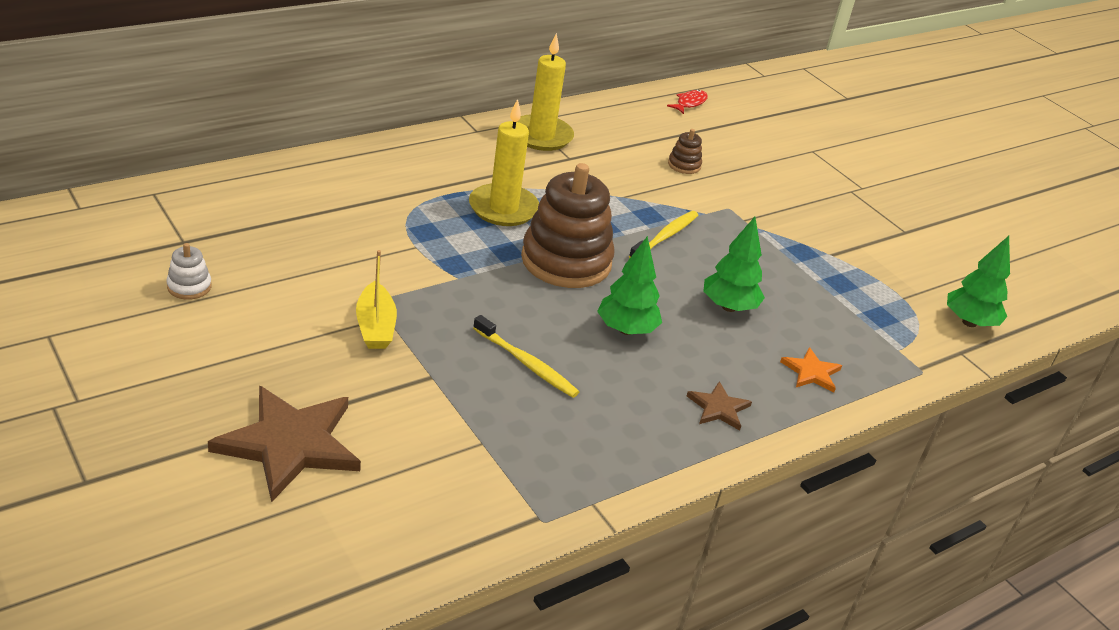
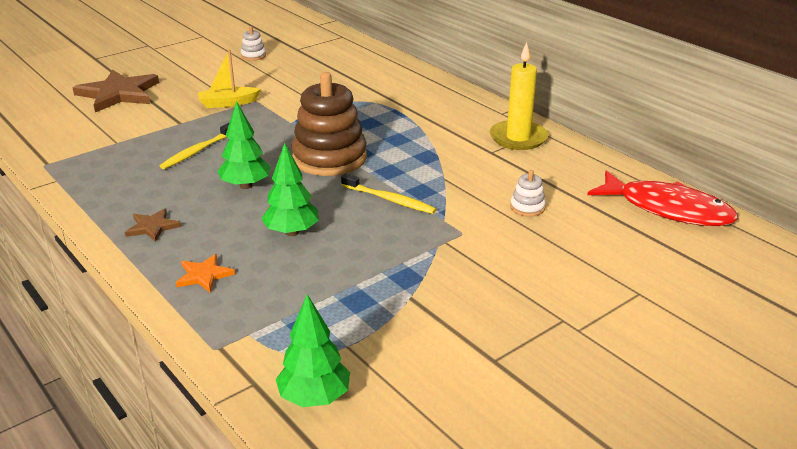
camera: 90 degrees right, 5 degrees down
yellow candle [469,99,539,226] -> none
red fish [667,90,708,114] -> red fish [587,170,738,226], size x2.29
brown stacking toy [668,129,702,174] -> white stacking toy [510,170,546,217]

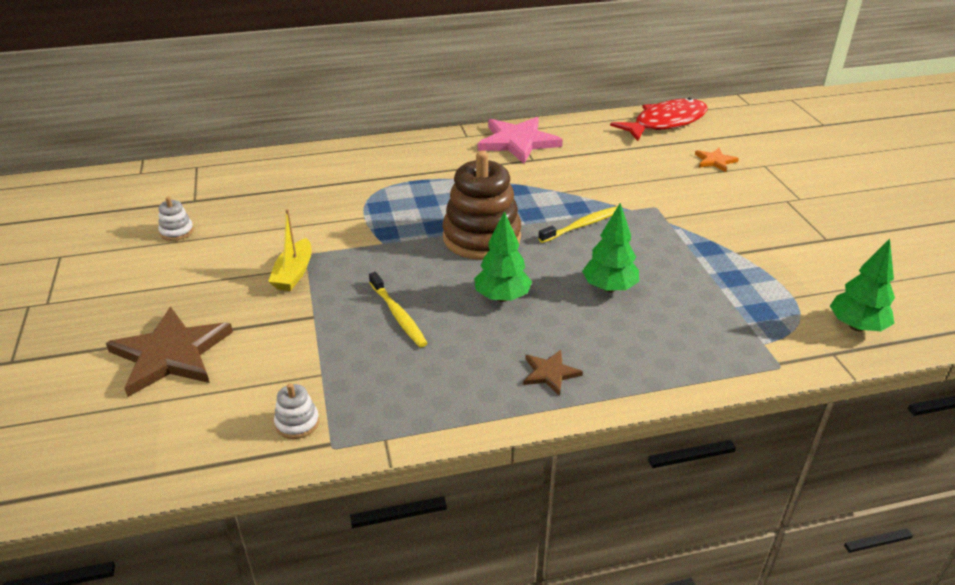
camera: 65 degrees left, 5 degrees up
orange star [176,254,235,293] -> orange star moved to [695,148,739,172]
yellow candle [490,42,548,150] -> pink star [477,117,563,164]
white stacking toy [510,170,546,217] -> white stacking toy moved to [274,383,319,439]

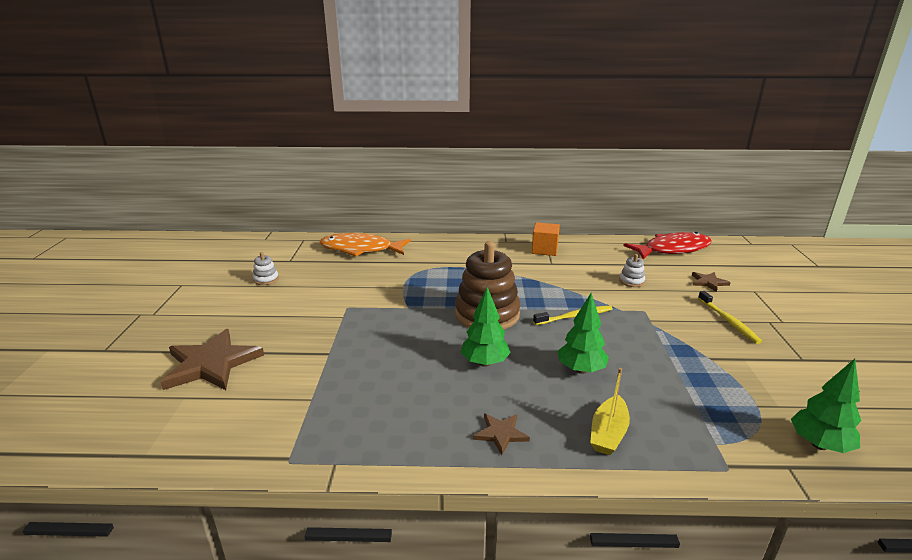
camera: 15 degrees right, 10 degrees down
yellow boat [268,209,311,291] -> yellow boat moved to [590,368,630,455]
white stacking toy [274,383,319,439] -> white stacking toy moved to [619,254,645,287]
yellow toothbrush [369,272,428,348] -> yellow toothbrush moved to [698,291,762,344]
pink star [477,117,563,164] -> orange cube [532,222,560,256]
orange star [695,148,739,172] -> brown star [692,272,731,292]
none -> orange fish [320,233,411,257]

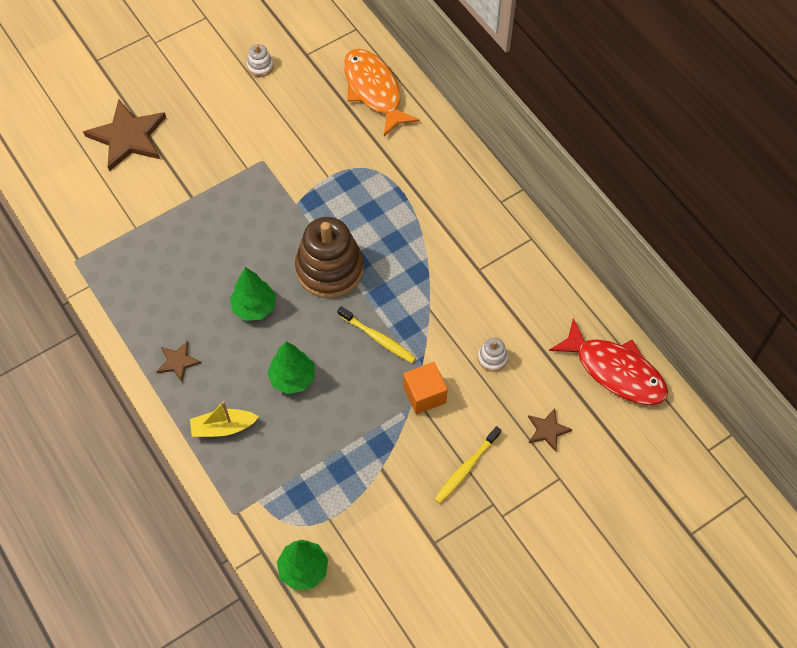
camera: 55 degrees right, 35 degrees up
orange cube [532,222,560,256] -> orange cube moved to [403,362,448,414]

